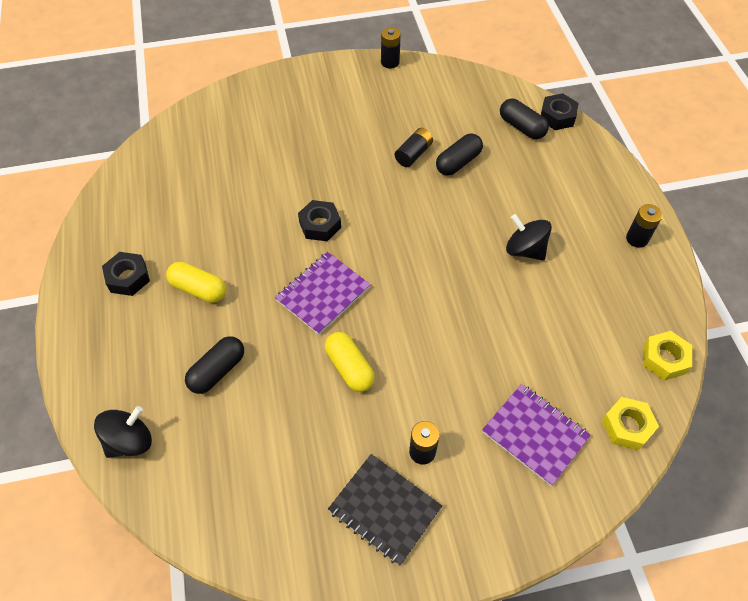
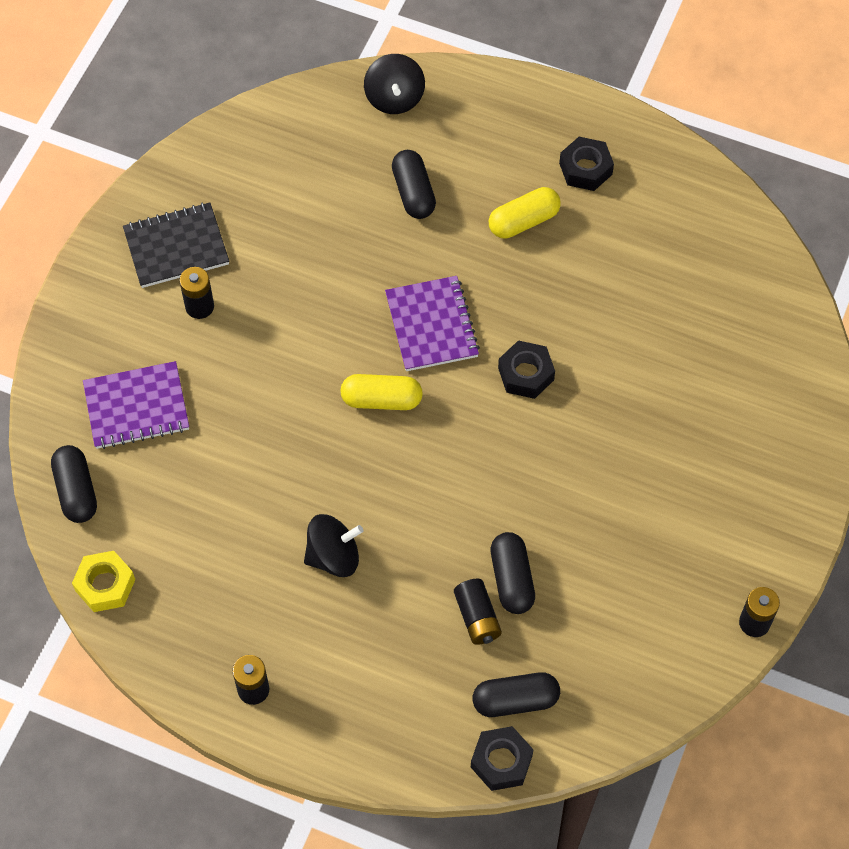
camera: 125 degrees right, 5 degrees up
yellow capsule [325,332,375,392] -> yellow capsule moved to [340,374,423,410]
black battery [395,128,433,167] -> black battery moved to [454,579,502,645]
yellow nut [602,397,659,450] -> black capsule [51,445,97,523]

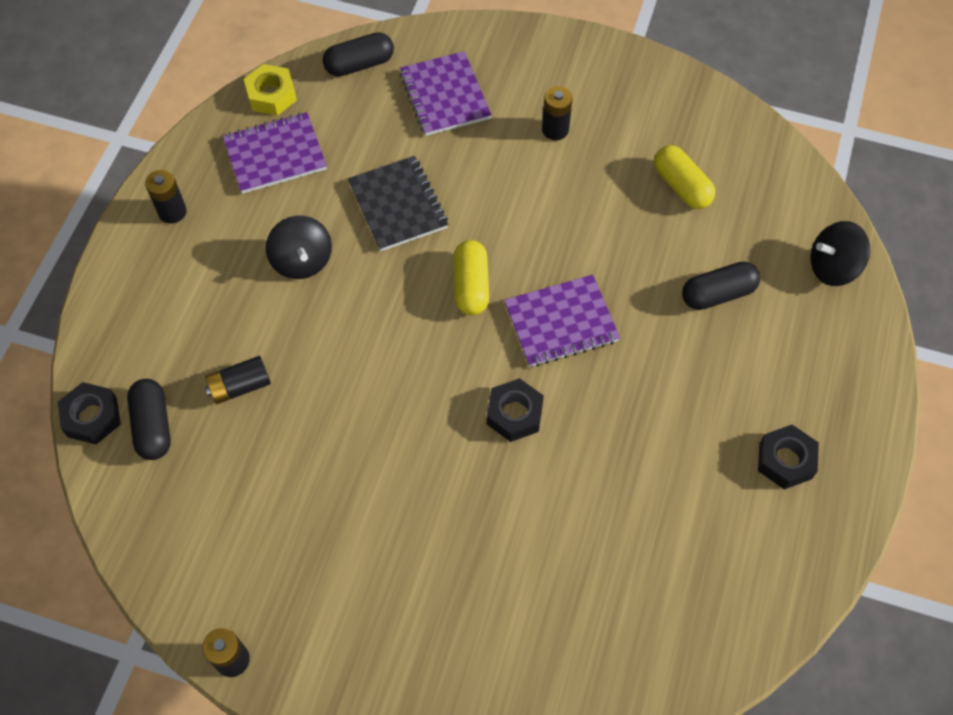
camera: 85 degrees right, 0 degrees up
black notebook [123,202,229,288] -> black notebook moved to [348,156,448,251]
yellow capsule [489,187,561,239] -> yellow capsule moved to [654,145,715,209]
black capsule [491,532,535,614] -> none
none -> purple notebook [223,112,327,194]

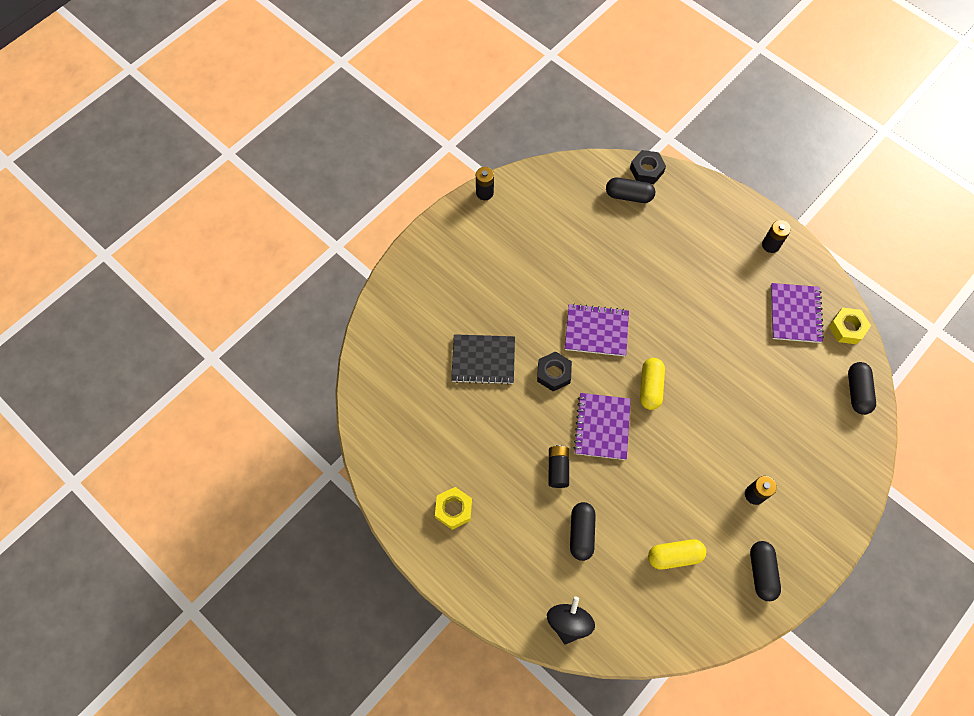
camera: 115 degrees right, 5 degrees up
black battery [205,356,271,404] -> black battery moved to [549,445,569,488]
black spinning top [266,216,332,279] -> none
black notebook [348,156,448,251] -> black notebook moved to [451,334,515,385]
purple notebook [400,51,491,136] -> purple notebook moved to [565,303,629,356]
yellow capsule [454,240,489,315] -> yellow capsule turned 75 degrees clockwise [640,358,665,410]
black nut [758,425,819,490] -> yellow nut [435,487,472,530]
none -> black capsule [750,541,781,601]

